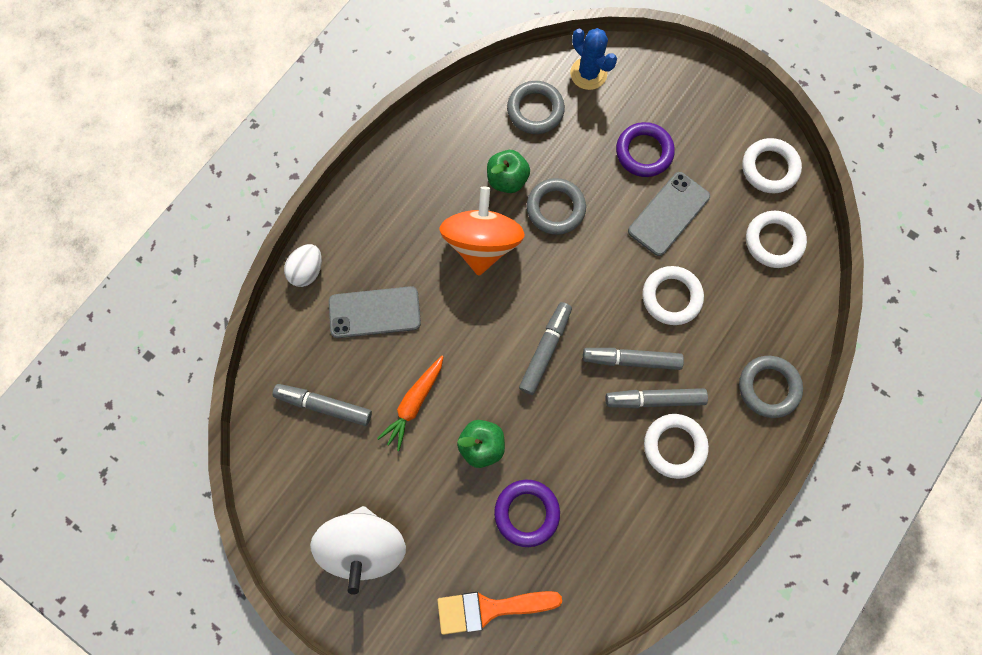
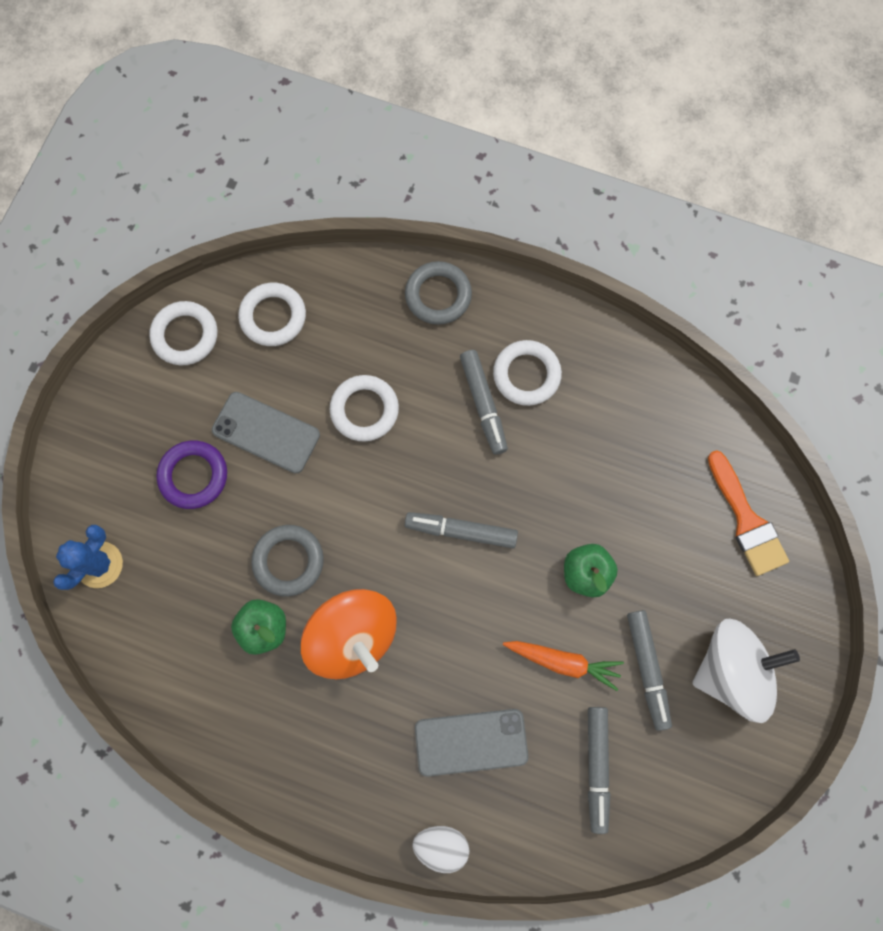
camera: 105 degrees left, 0 degrees up
grey phone [329,286,421,338] -> grey phone turned 75 degrees counterclockwise [415,709,528,777]
orange spinning top [439,187,525,276] -> orange spinning top turned 120 degrees counterclockwise [301,589,397,679]
purple ring [494,480,560,547] -> none
grey ring [507,81,565,134] -> none
grey marker [583,348,684,370] -> grey marker moved to [627,610,672,731]

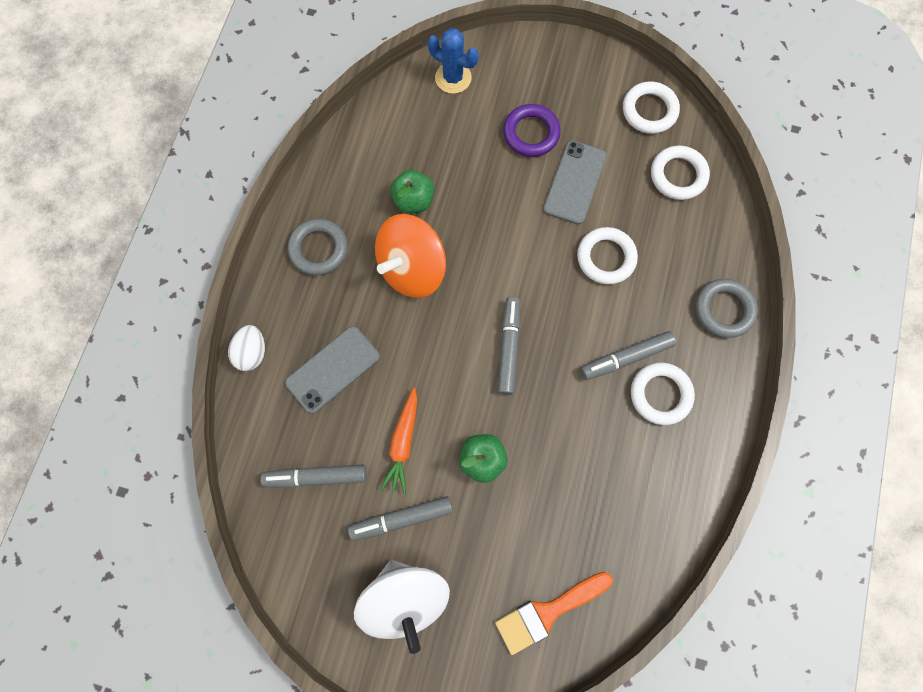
camera: 85 degrees right, 0 degrees up
grey ring [251,525,324,597] -> grey ring moved to [288,218,348,275]
grey phone [415,709,528,777] -> grey phone turned 60 degrees clockwise [285,326,380,414]

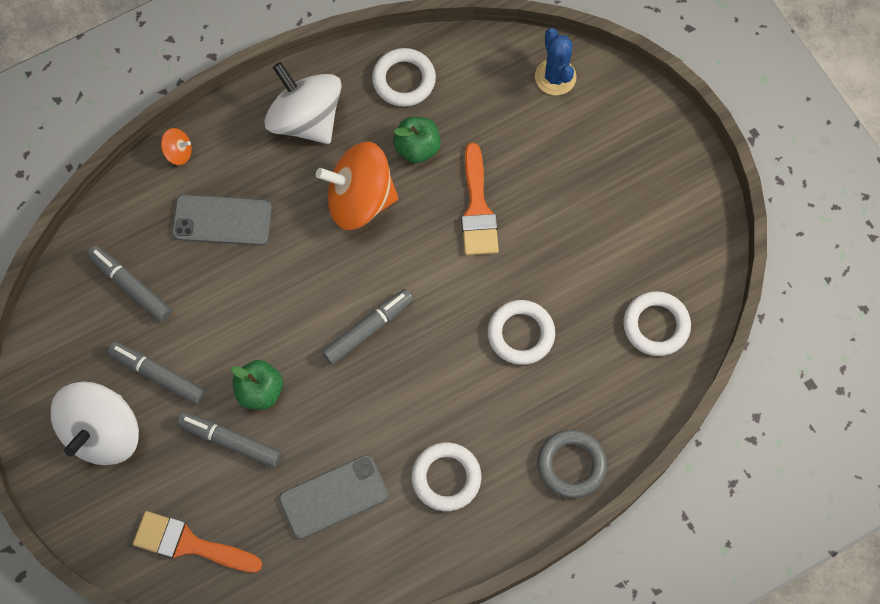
camera: 45 degrees right, 5 degrees down
white egg [228,325,265,371] -> orange spinning top [161,128,192,165]
grey ring [288,218,348,275] -> white spinning top [264,62,342,144]
orange carrot [380,388,417,495] -> none
purple ring [503,104,561,157] -> none
grey phone [543,140,607,225] -> grey phone moved to [279,455,389,539]
grey marker [581,331,676,380] -> grey marker moved to [177,412,281,468]
white ring [623,81,680,134] -> white ring moved to [372,48,436,107]
none -> orange brush [461,143,499,255]

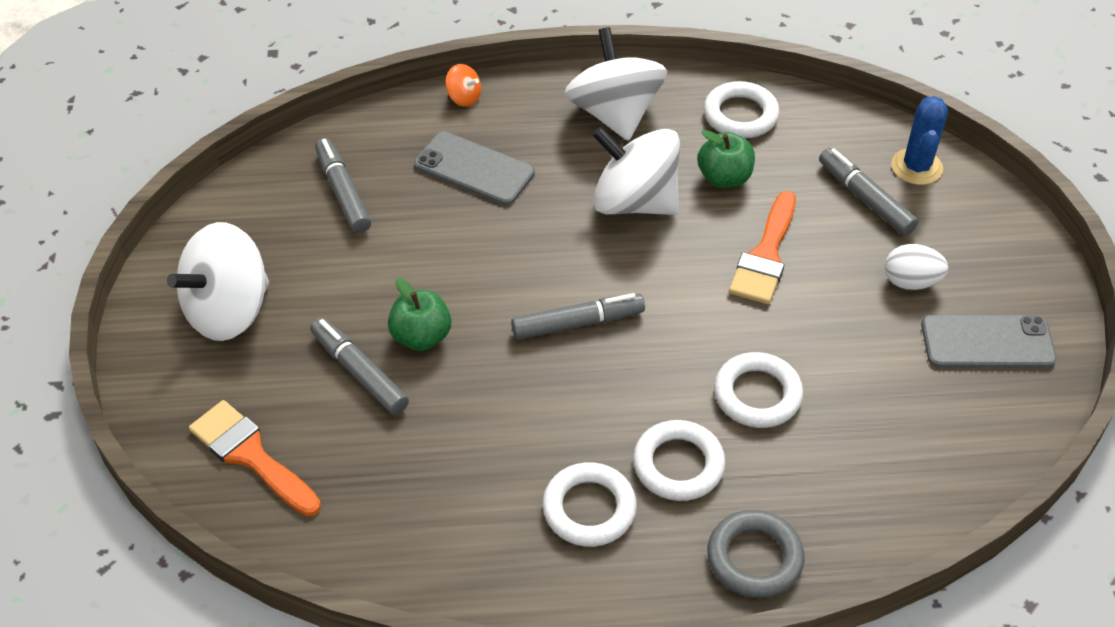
camera: 25 degrees right, 20 degrees down
grey marker [108,341,206,405] -> grey marker moved to [819,148,918,235]
grey phone [279,455,389,539] -> grey phone moved to [921,315,1057,368]
orange spinning top [316,142,398,230] -> white spinning top [592,126,680,215]
white ring [623,291,691,356] -> white ring moved to [633,420,726,501]
none -> white egg [885,244,948,290]

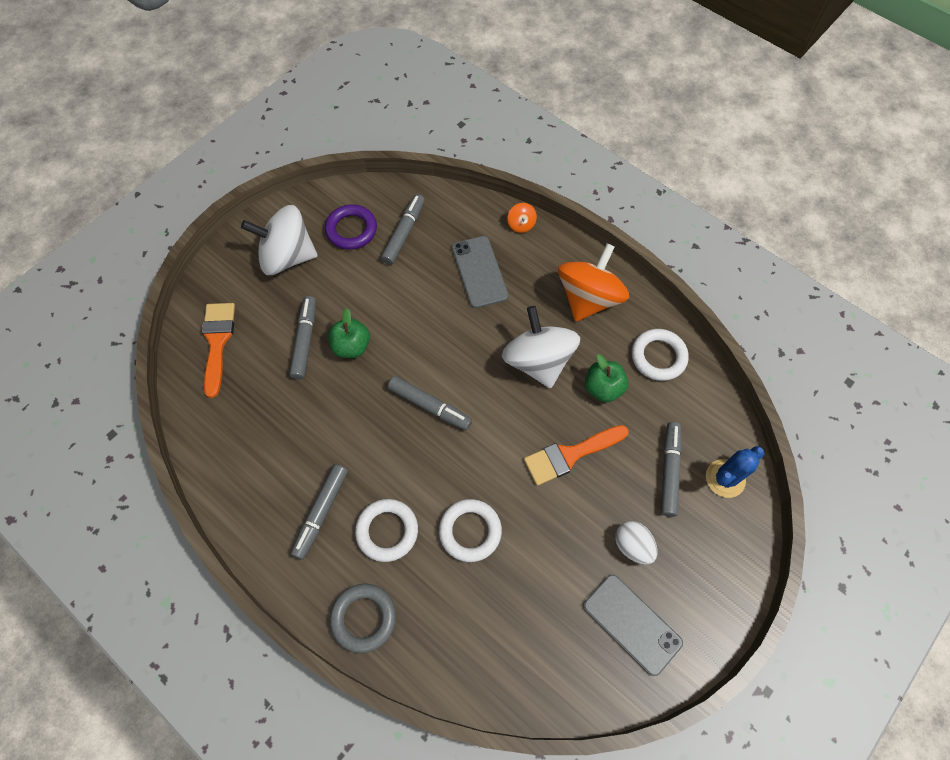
camera: 45 degrees right, 15 degrees up
white ring [542,462,637,547] -> grey marker [291,464,348,560]
white spinning top [564,27,667,141] -> orange spinning top [558,243,629,321]
none -> purple ring [325,204,377,250]

